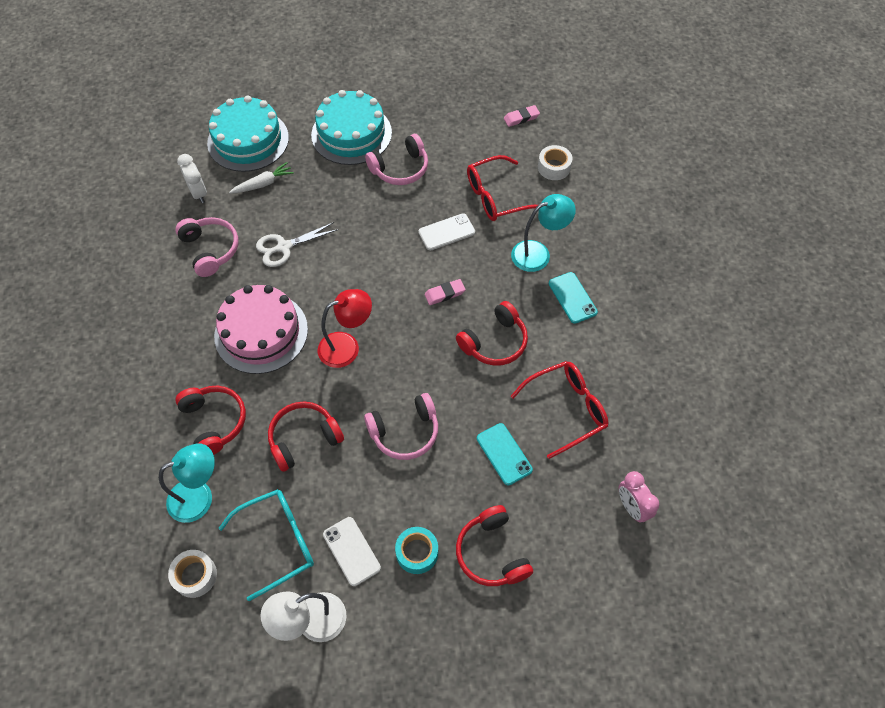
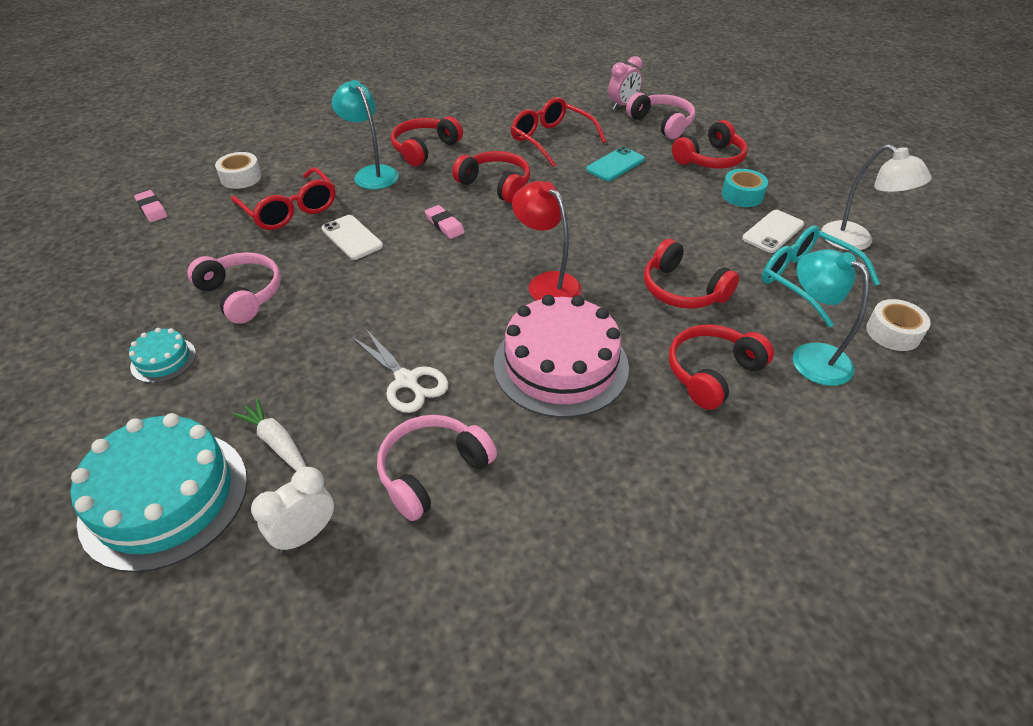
camera: 105 degrees left, 15 degrees down
turquoise cake [311,90,392,165] -> turquoise cake [129,328,196,383], size x0.46
pink headphones [364,393,438,460] -> pink headphones moved to [626,92,696,139]
turquoise phone [549,272,598,324] -> red headphones [391,116,463,166]

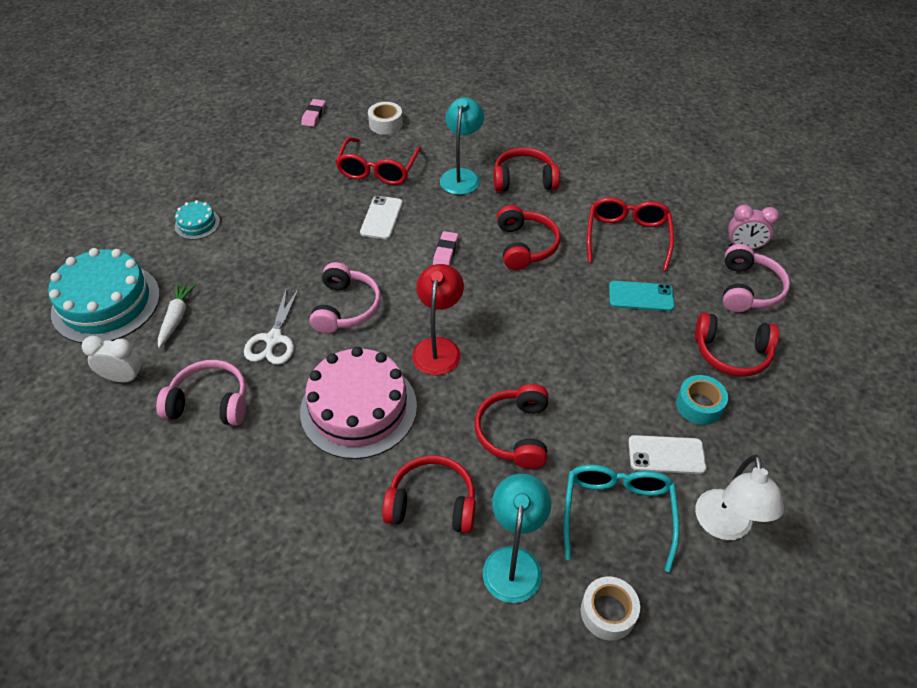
camera: 50 degrees right, 5 degrees up
pink headphones [187,252,281,324] -> pink headphones moved to [309,262,381,333]

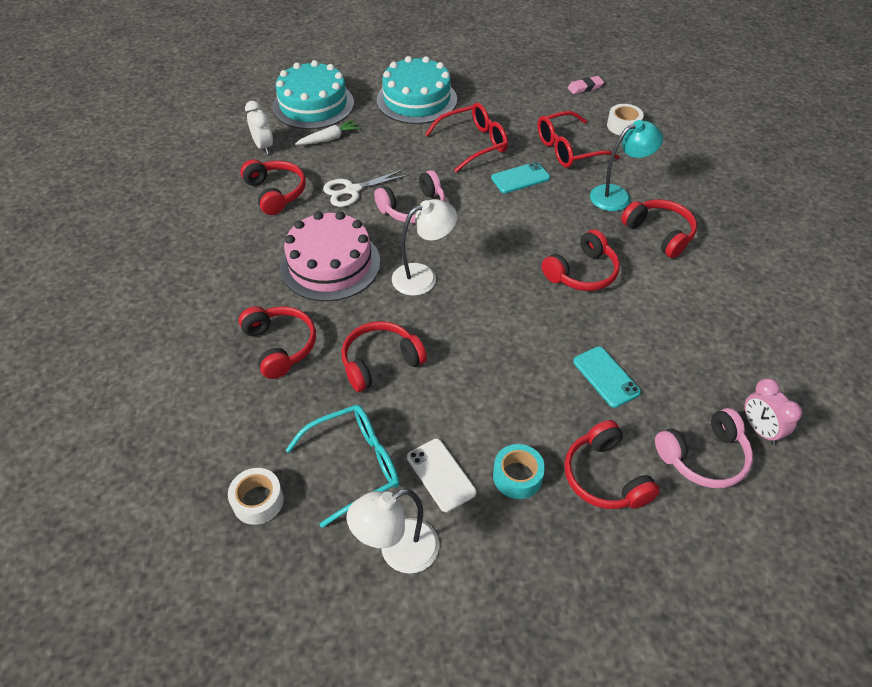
camera: 55 degrees right, 0 degrees up
pink headphones [156,360,247,426] -> red headphones [240,159,306,215]
turquoise cake [175,200,220,240] -> turquoise cake [377,56,457,124], size x2.17
white phone [360,196,403,239] -> turquoise phone [491,162,550,193]
red lamp [412,264,464,375] -> white lamp [392,199,457,296]
pink eraser [433,231,458,265] -> none
turquoise lamp [483,474,551,603] -> none
red glasses [587,197,674,271] -> red glasses moved to [425,103,508,173]

